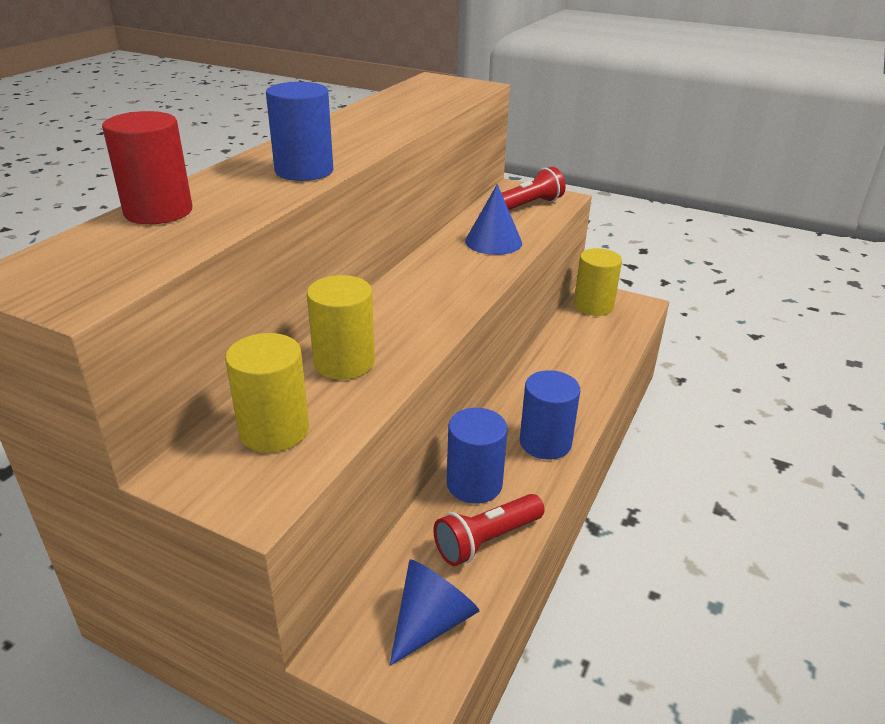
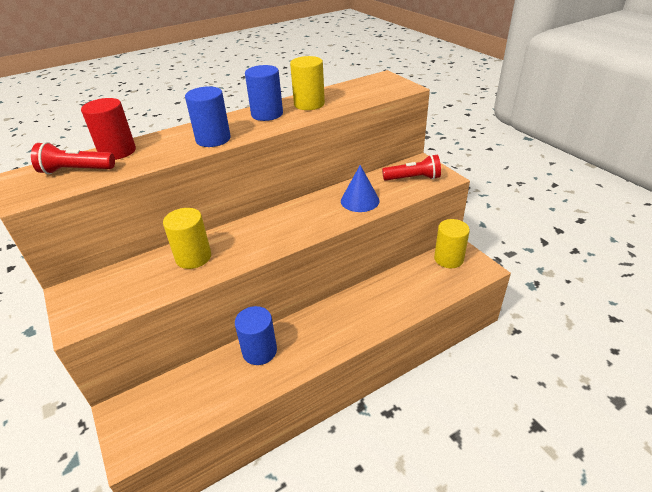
camera: 35 degrees right, 5 degrees up
yellow cylinder [225,333,309,452] -> yellow cylinder moved to [290,56,325,110]
blue cone [390,559,480,666] -> none
red flashlight [433,494,544,566] -> red flashlight moved to [31,142,115,174]
blue cylinder [520,370,580,460] -> blue cylinder moved to [245,65,283,121]

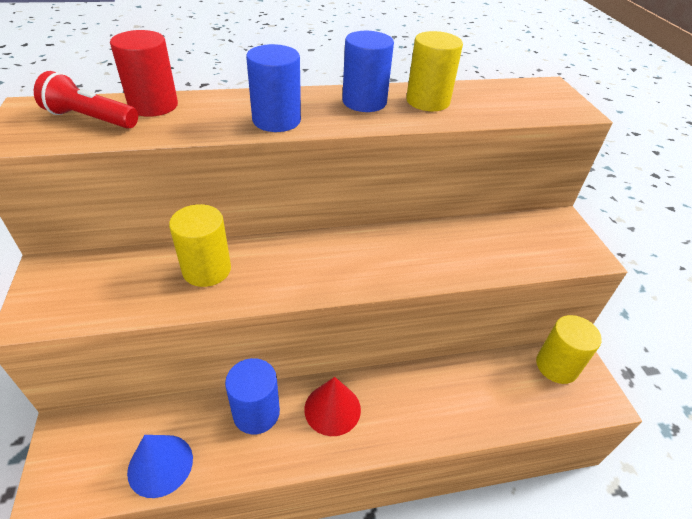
camera: 15 degrees right, 5 degrees up
blue cone [341,165,380,212] -> blue cone moved to [127,435,193,498]
red flashlight [382,155,441,181] -> none
none -> red cone [304,377,361,436]

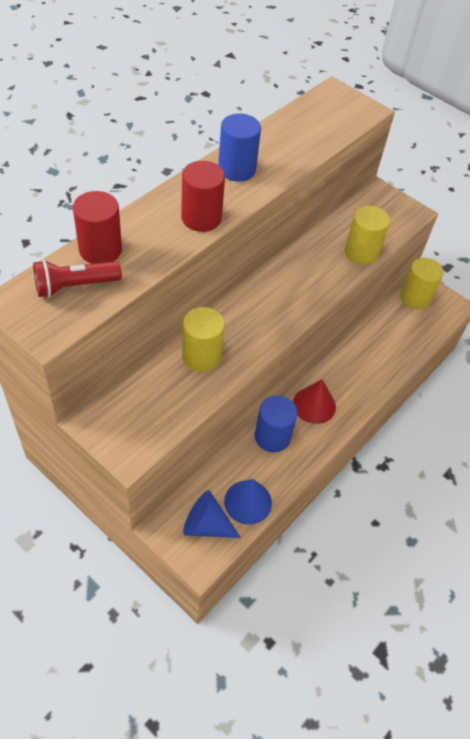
camera: 40 degrees left, 10 degrees up
blue cylinder [246,44,301,132] -> red cylinder [181,161,225,232]
yellow cylinder [406,31,463,111] -> yellow cylinder moved to [345,206,390,265]
none -> blue cone [183,491,241,538]

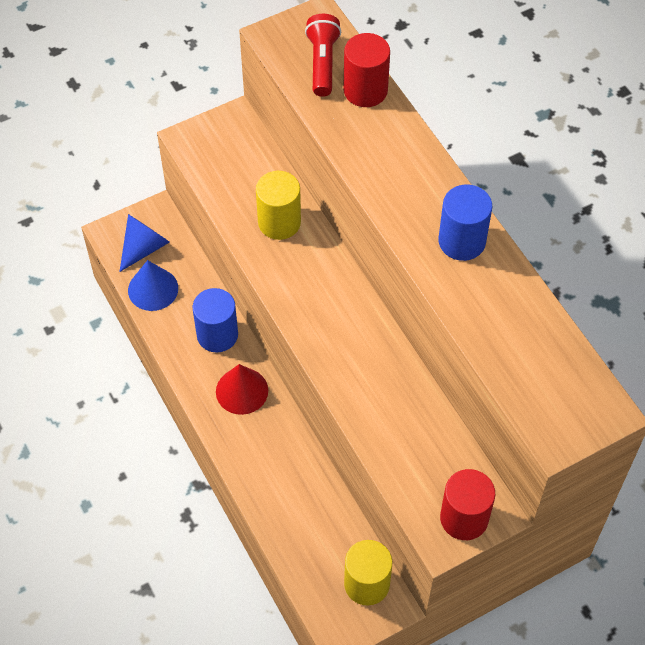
camera: 115 degrees right, 5 degrees up
red cylinder [181,161,225,232] -> red cylinder moved to [440,469,495,540]
yellow cylinder [345,206,390,265] -> none

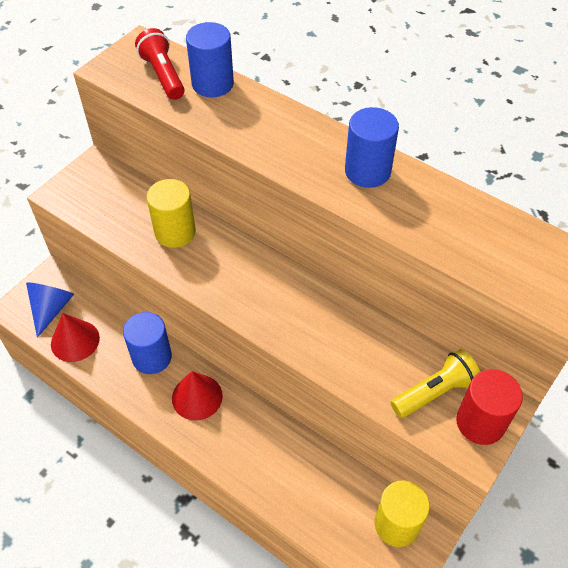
camera: 25 degrees left, 5 degrees down
blue cone [128,260,178,311] -> red cone [51,313,100,362]
red cylinder [343,33,390,107] -> blue cylinder [186,22,234,97]
none -> yellow flashlight [391,349,480,418]

